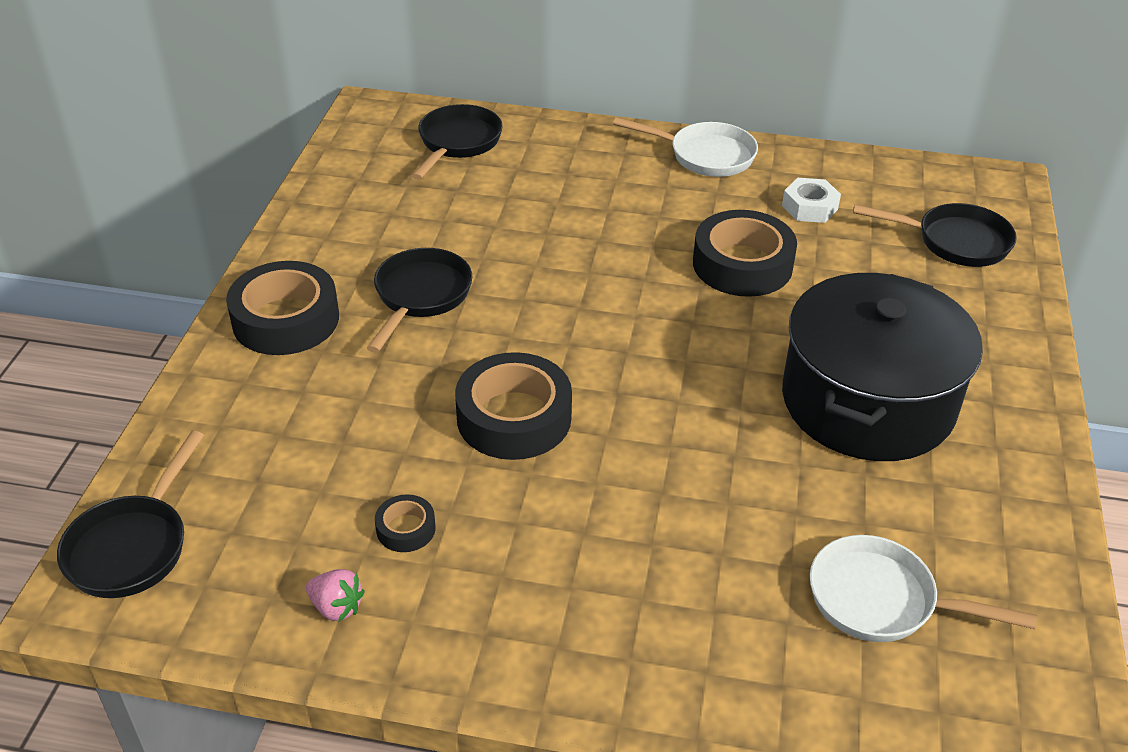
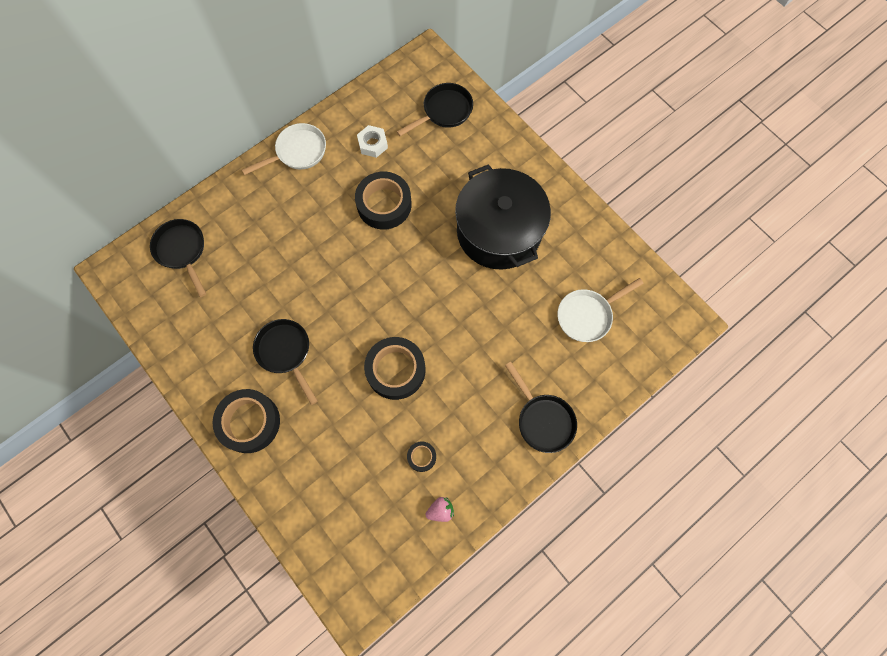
camera: 50 degrees left, 30 degrees up
black pan [57,430,204,598] -> black pan moved to [505,362,577,453]

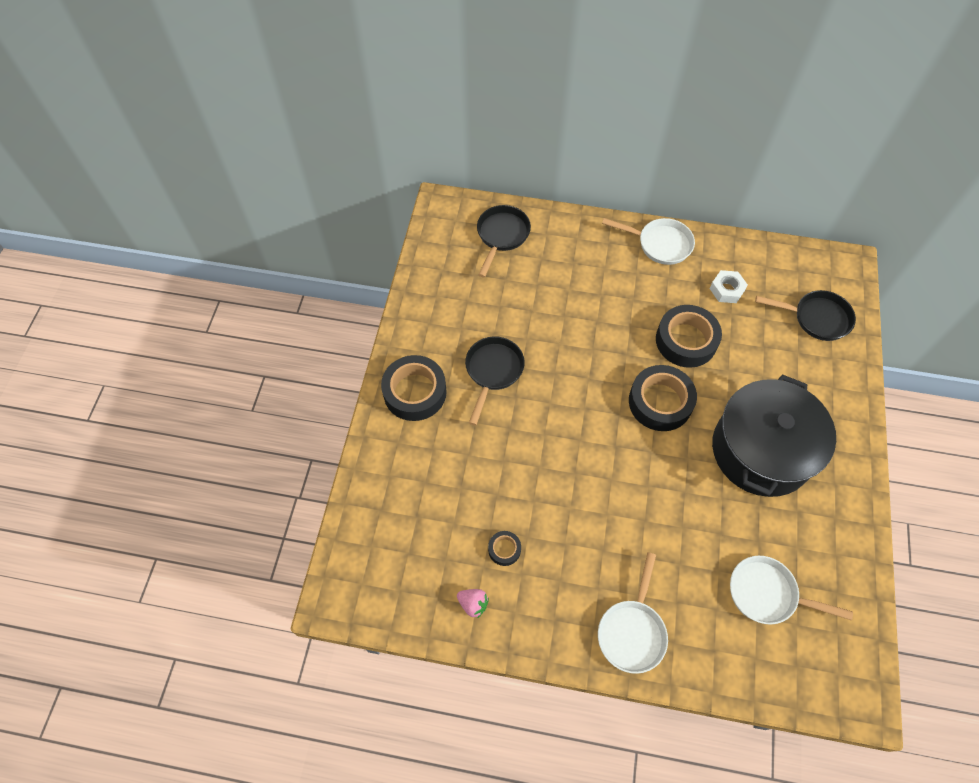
camera: 50 degrees right, 10 degrees down
black tape [364,337,426,400] -> black tape moved to [629,365,697,431]
black pan [505,362,577,453] -> white pan [598,552,668,674]

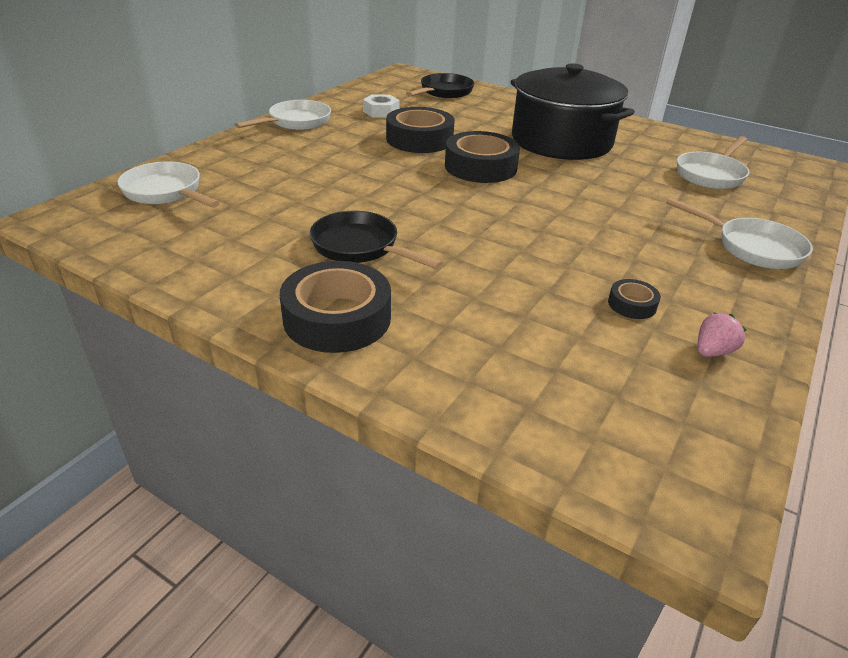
camera: 70 degrees left, 25 degrees down
black pan [477,205,531,277] -> white pan [118,161,220,208]

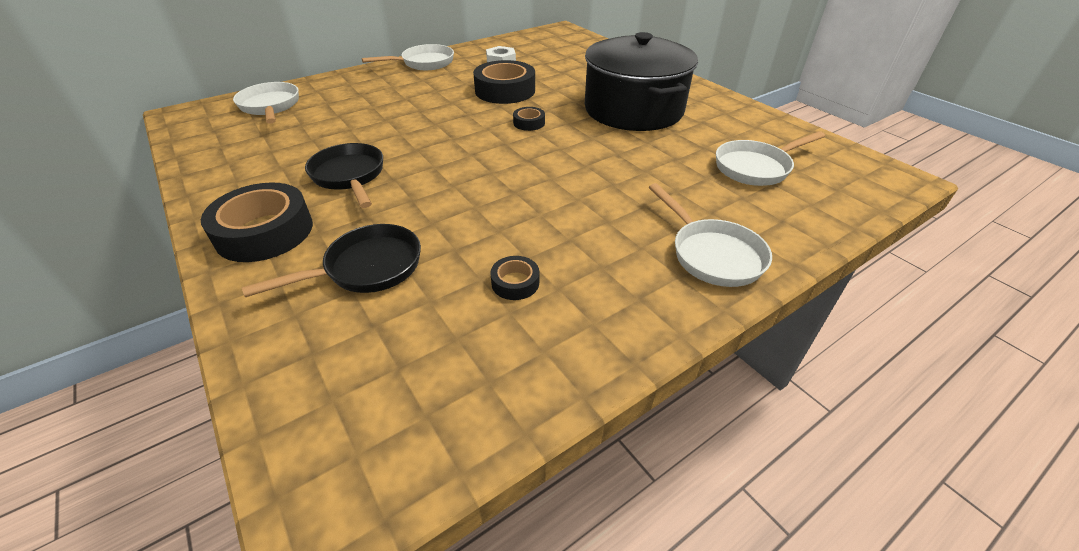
camera: 25 degrees right, 5 degrees up
black pan [406,73,474,98] -> black pan moved to [242,224,421,297]
black tape [445,131,520,183] -> black tape [513,107,545,131], size x0.47
pink strawberry [698,312,747,357] -> none

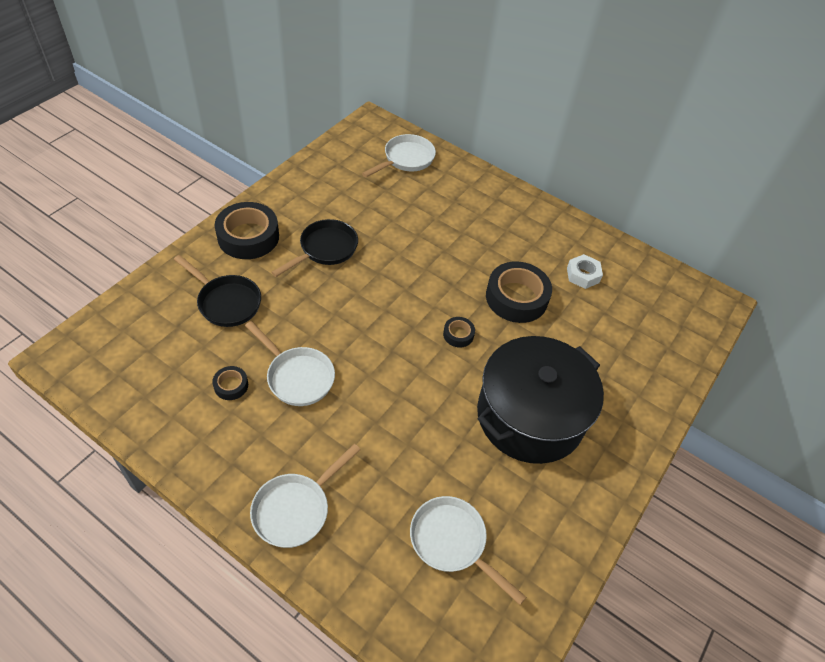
camera: 65 degrees right, 10 degrees up
white pan [362,44,454,70] -> white pan moved to [245,321,335,406]

